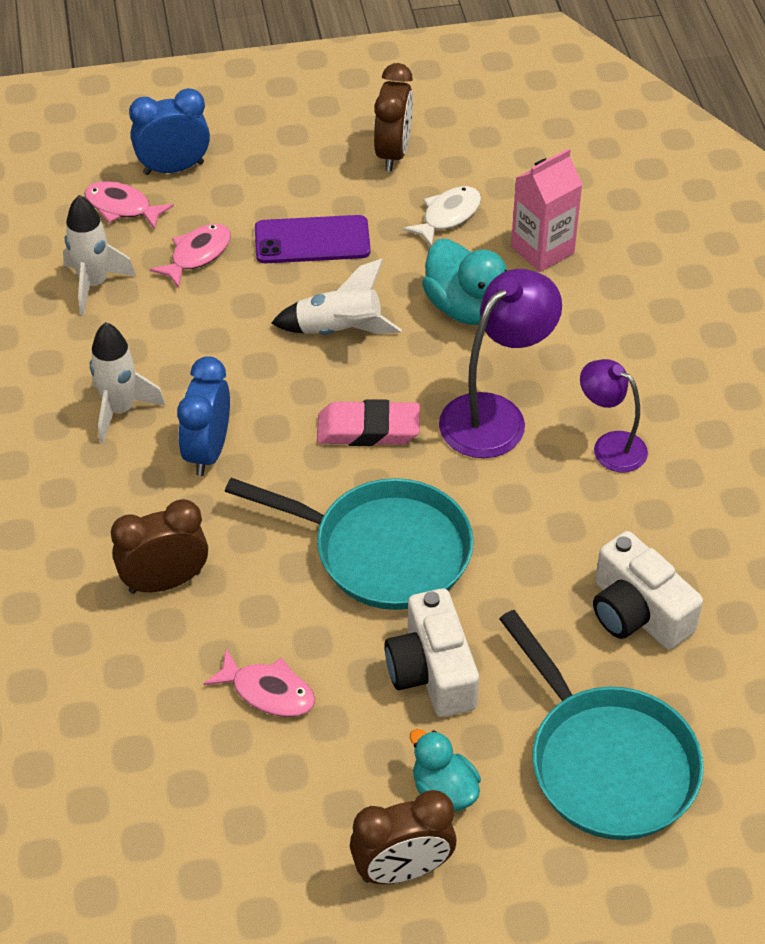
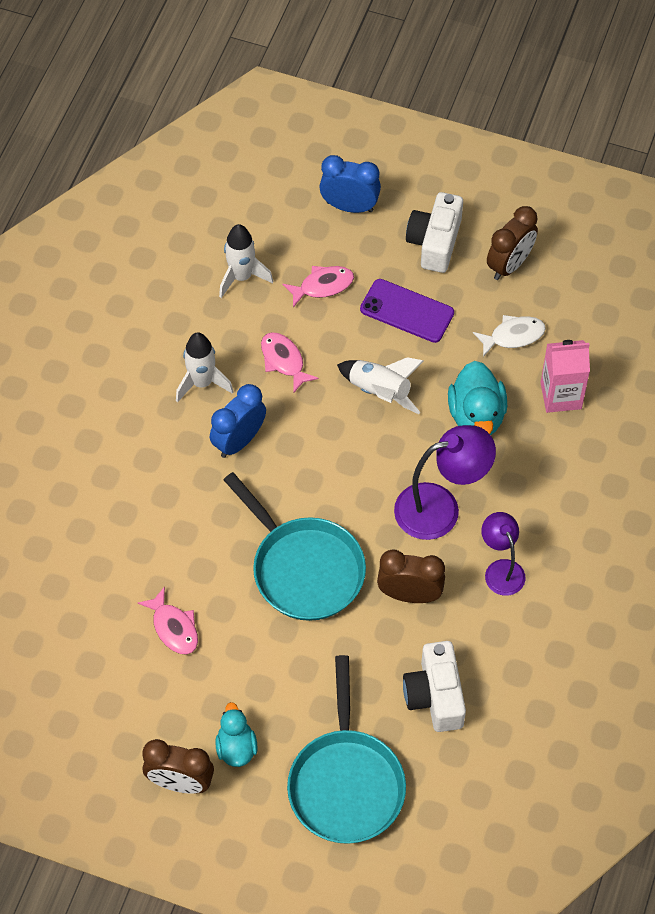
camera: 30 degrees right, 10 degrees up
pink fish [84,181,174,230] -> pink fish moved to [261,332,319,392]
brown clock [111,499,208,594] -> brown clock moved to [377,549,445,603]
pink eraser [317,399,420,446] -> none
white camera [384,588,479,717] -> white camera moved to [406,192,463,273]

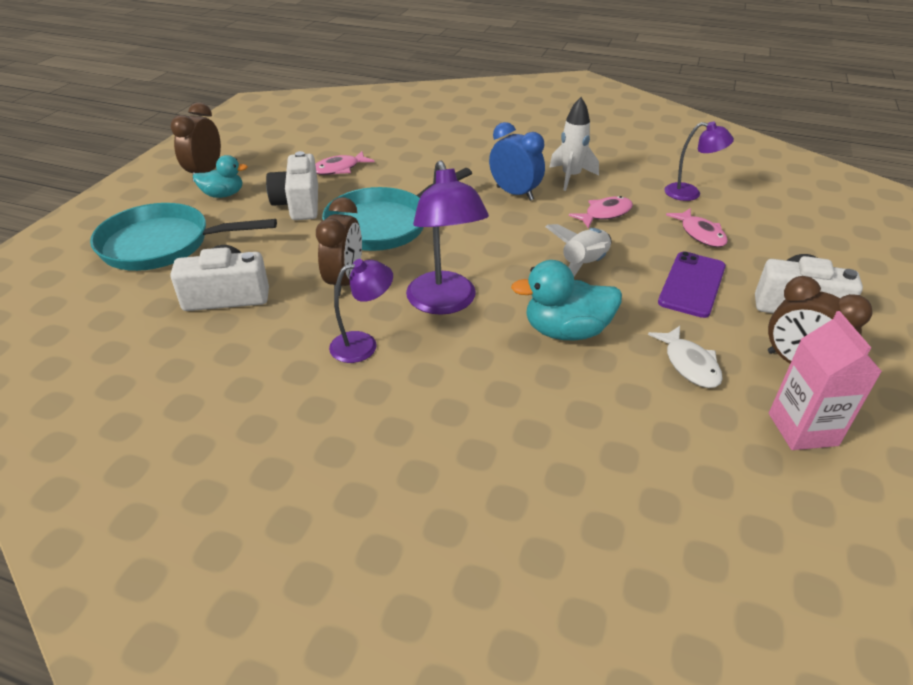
camera: 90 degrees right, 20 degrees down
white rocket [219,224,273,298] -> purple lamp [664,122,734,201]
blue clock [319,155,381,213] -> none
pink carton [541,340,590,413] -> pink carton moved to [769,311,882,450]
none -> white camera [266,151,318,220]

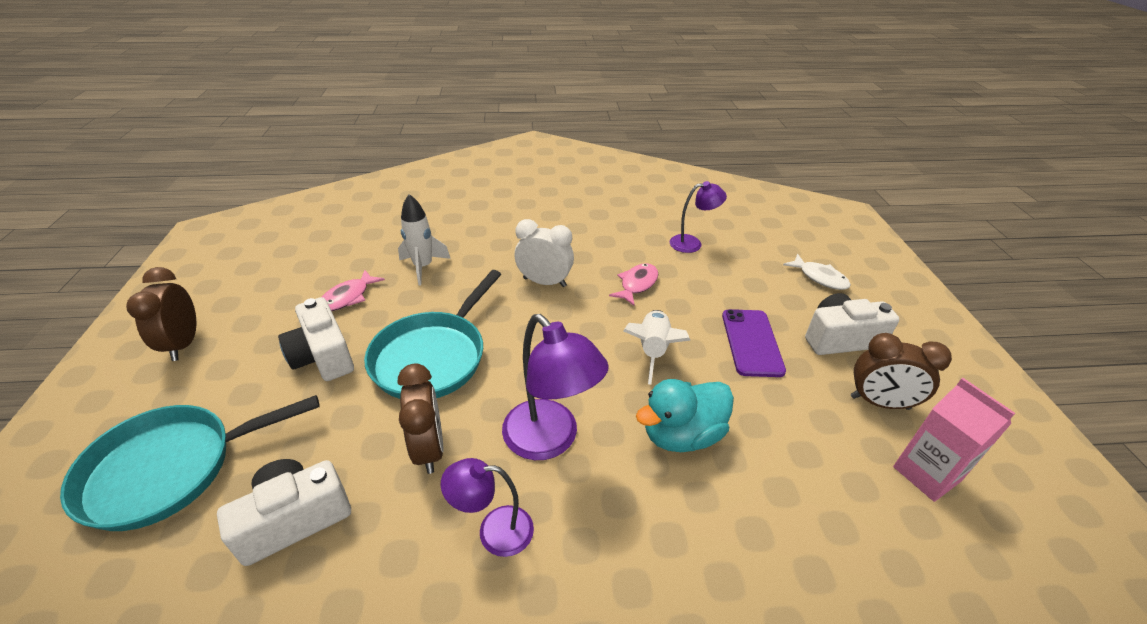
camera: 25 degrees left, 0 degrees up
turquoise duck [193,155,248,198] -> none
purple lamp [329,259,393,363] -> purple lamp turned 135 degrees counterclockwise [441,458,534,557]
blue clock [489,122,545,201] -> white clock [515,219,574,287]
white rocket [549,97,599,191] -> white rocket moved to [398,194,451,285]
white fish [648,326,723,388] -> white fish moved to [783,254,851,290]
pink fish [666,208,728,247] -> none

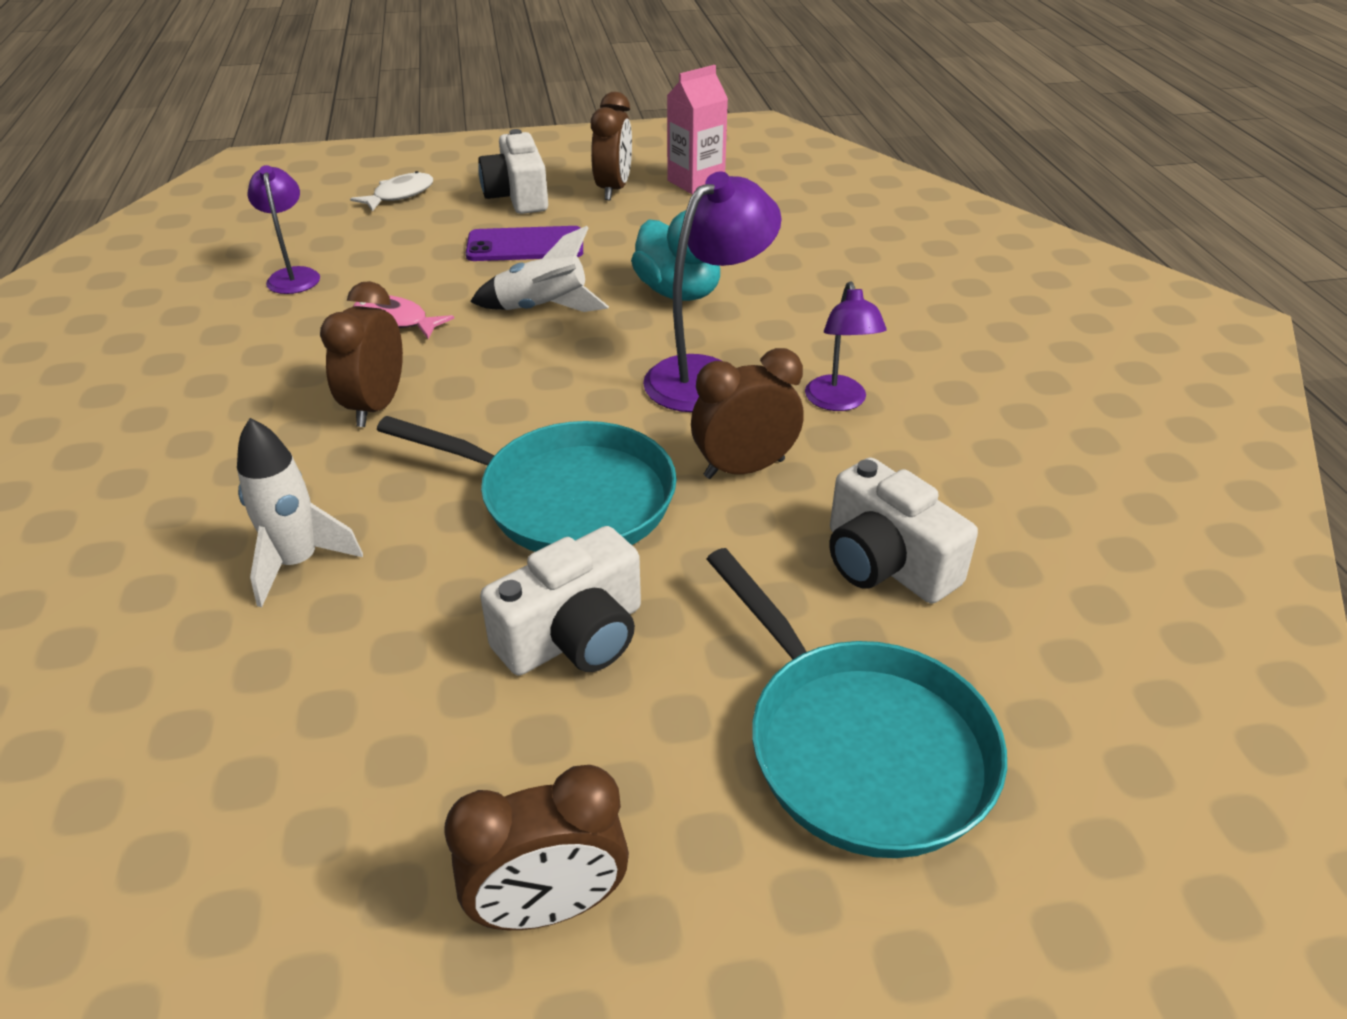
camera: 95 degrees left, 0 degrees up
pink fish [322,270,385,311] -> none
white clock [515,219,574,287] -> brown clock [320,281,403,427]

